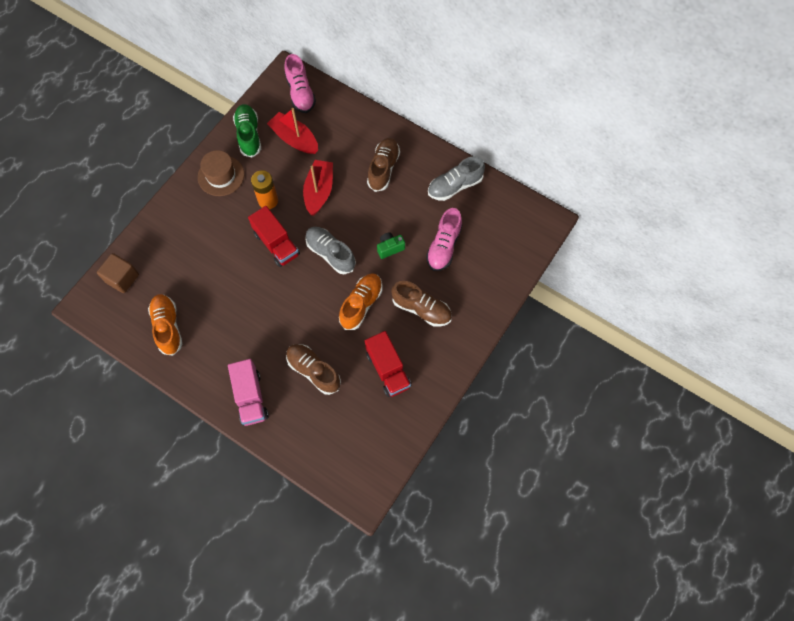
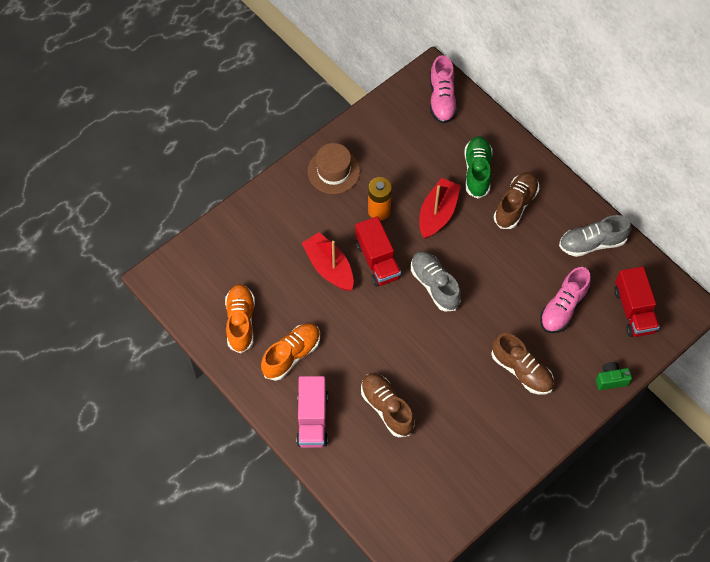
camera: 15 degrees right, 5 degrees down
brown cube [97,253,139,293] -> none
green shoe [233,104,261,157] -> green shoe moved to [464,136,493,199]
red boat [267,108,318,154] -> red boat moved to [302,232,354,291]
orange shoe [339,273,383,330] -> orange shoe moved to [261,323,320,381]
red truck [365,331,411,397] -> red truck moved to [614,266,660,337]
green camera [377,232,405,259] -> green camera moved to [596,362,632,390]

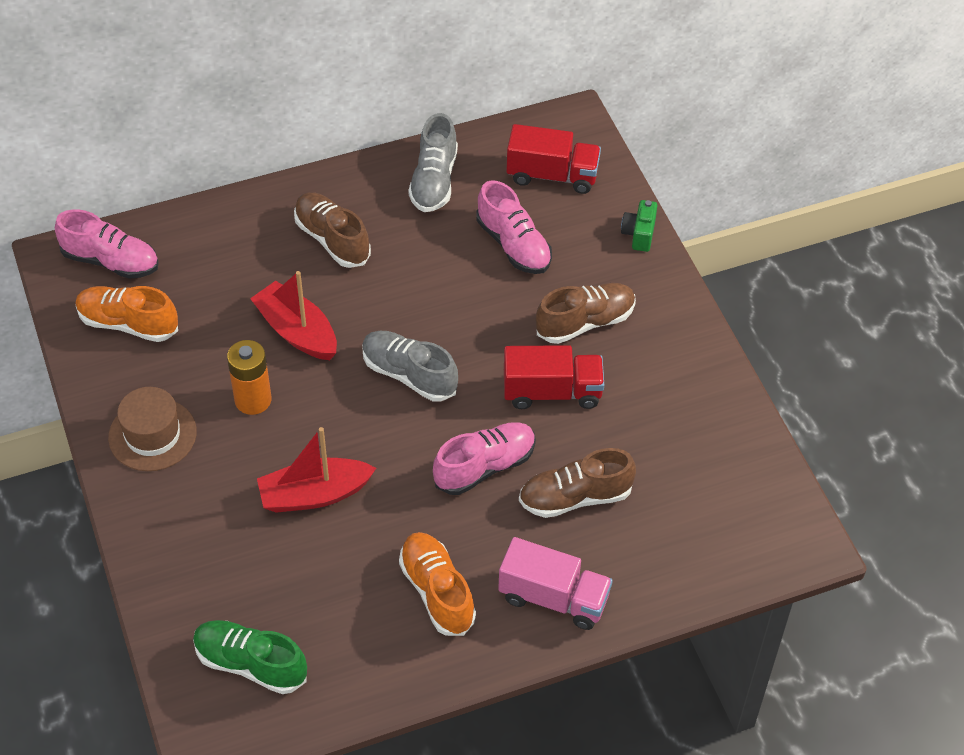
camera: 70 degrees left, 10 degrees down
orange shoe [225,284,255,353] -> orange shoe moved to [75,286,178,342]
red truck [355,216,401,287] -> red truck moved to [504,345,604,409]
grey shoe [411,251,461,311] -> grey shoe turned 45 degrees clockwise [362,331,458,401]
green shoe [464,136,493,199] -> green shoe moved to [193,620,307,694]
none -> pink shoe [433,422,536,495]

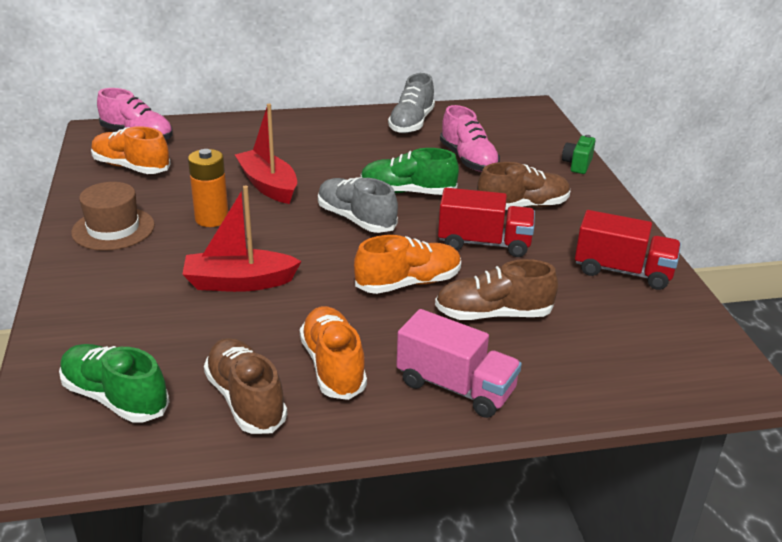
camera: 10 degrees right, 20 degrees down
brown shoe [294,192,371,268] -> brown shoe moved to [204,338,287,434]
pink shoe [433,422,536,495] -> orange shoe [354,235,461,294]
red truck [507,124,601,194] -> red truck moved to [575,210,681,290]
none -> green shoe [361,148,459,195]

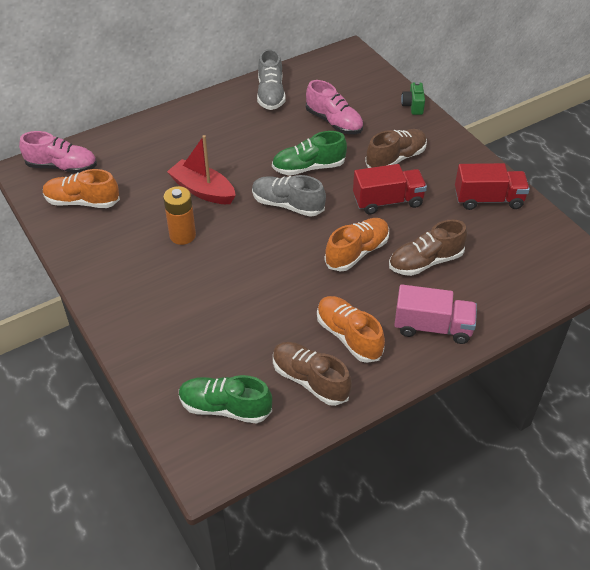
camera: 20 degrees left, 15 degrees up
brown hat [71,182,155,251] -> none
red boat [182,185,302,292] -> none

